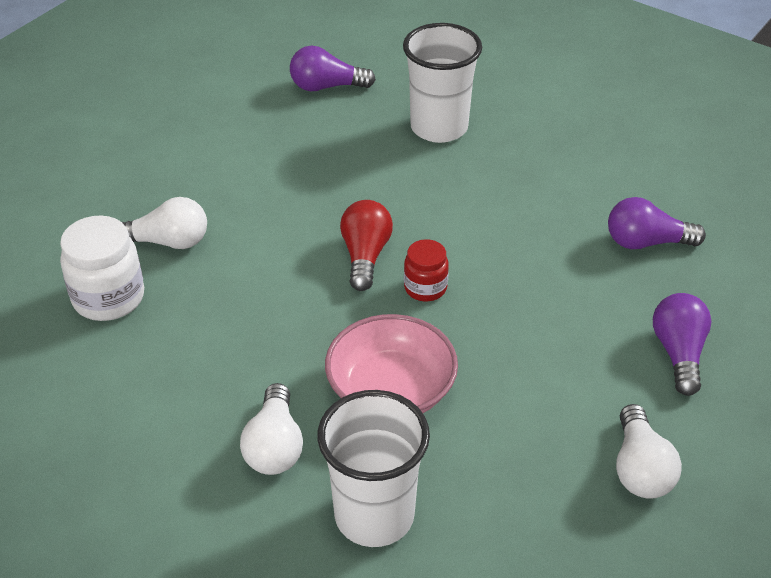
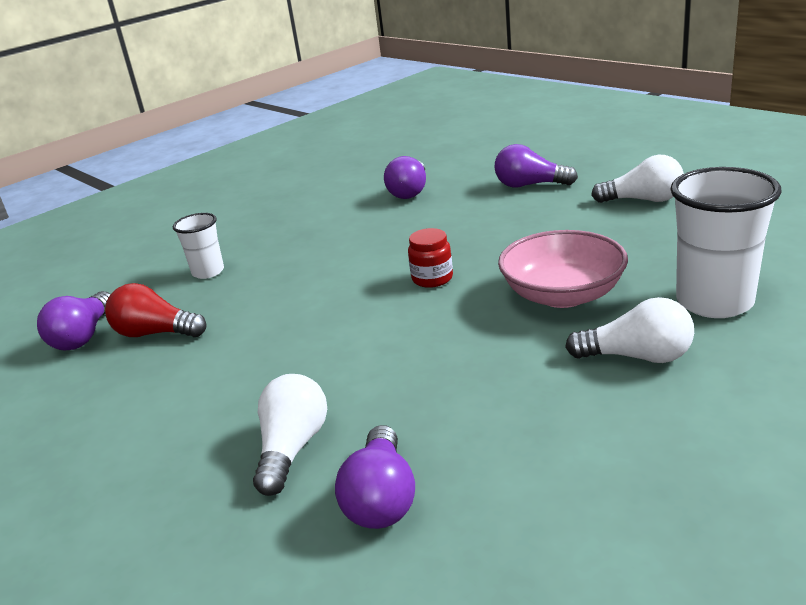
camera: 75 degrees left, 15 degrees down
white jar [60,215,144,321] -> purple light bulb [335,425,415,529]
red light bulb [340,200,393,291] -> red light bulb moved to [105,283,206,337]
white cup [403,23,482,143] -> white cup [173,213,224,279], size x0.55

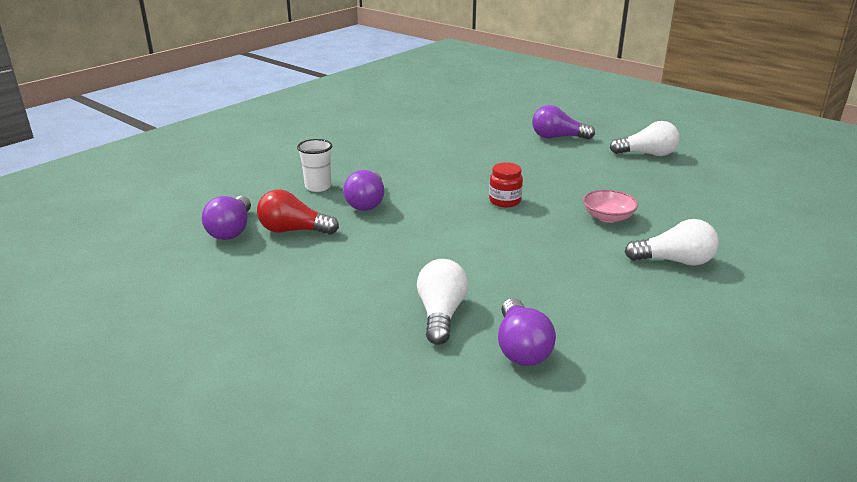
camera: 10 degrees left, 0 degrees up
purple light bulb [384,156,426,199] -> purple light bulb moved to [343,170,384,211]
pink bowl [498,230,628,308] -> pink bowl [583,190,638,223], size x0.58
white cup [671,167,781,318] -> none

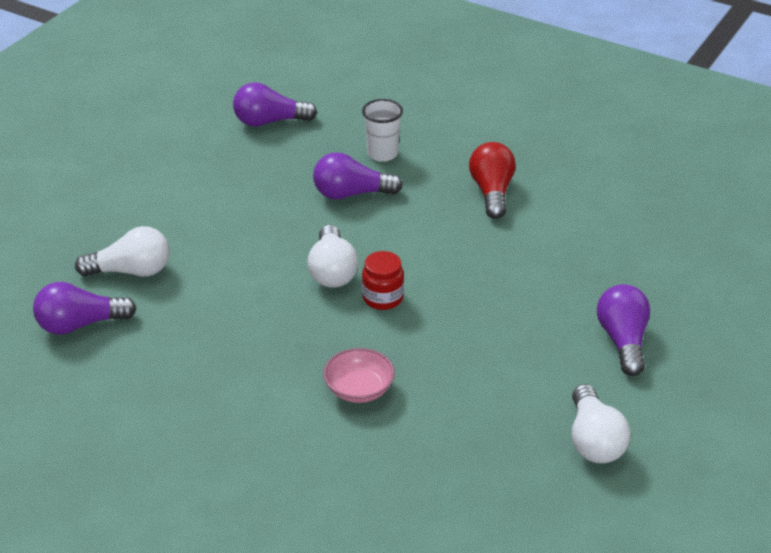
camera: 80 degrees right, 10 degrees up
red light bulb [257,189,339,235] -> red light bulb moved to [469,142,516,219]
white light bulb [625,219,719,266] -> white light bulb moved to [308,225,358,288]

